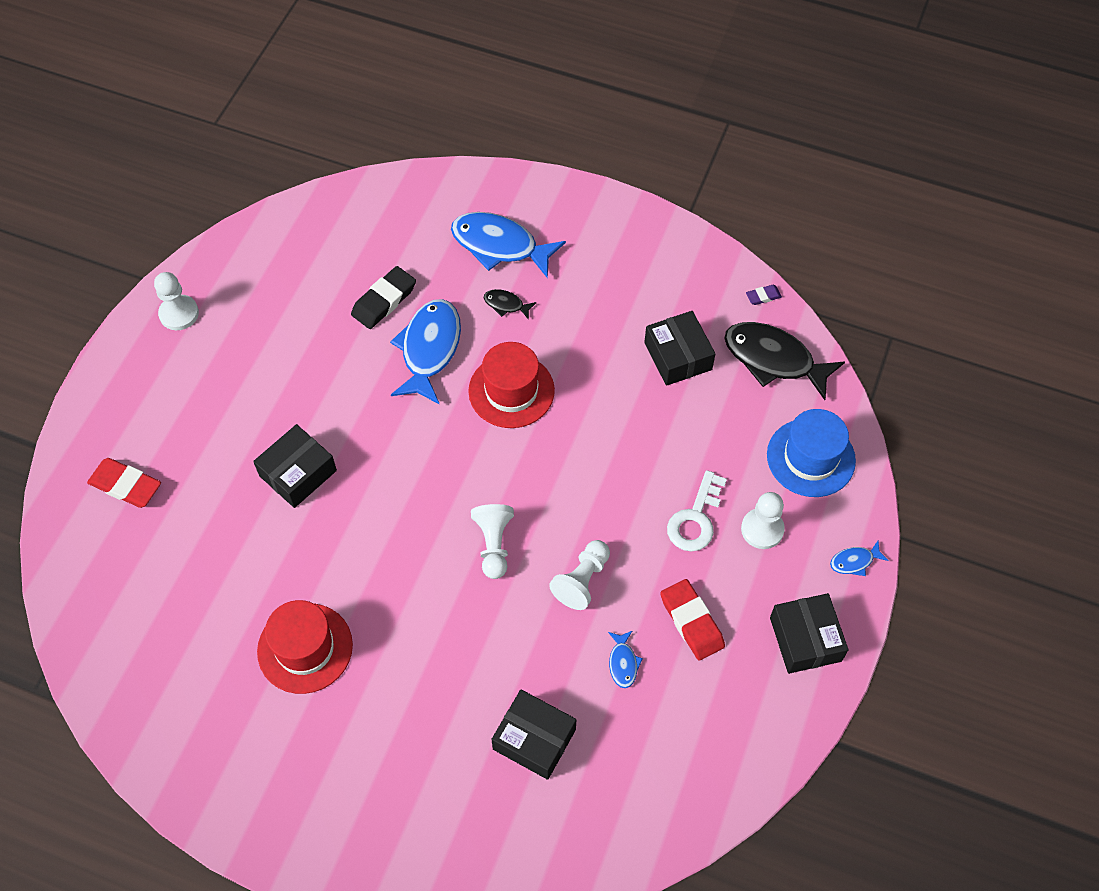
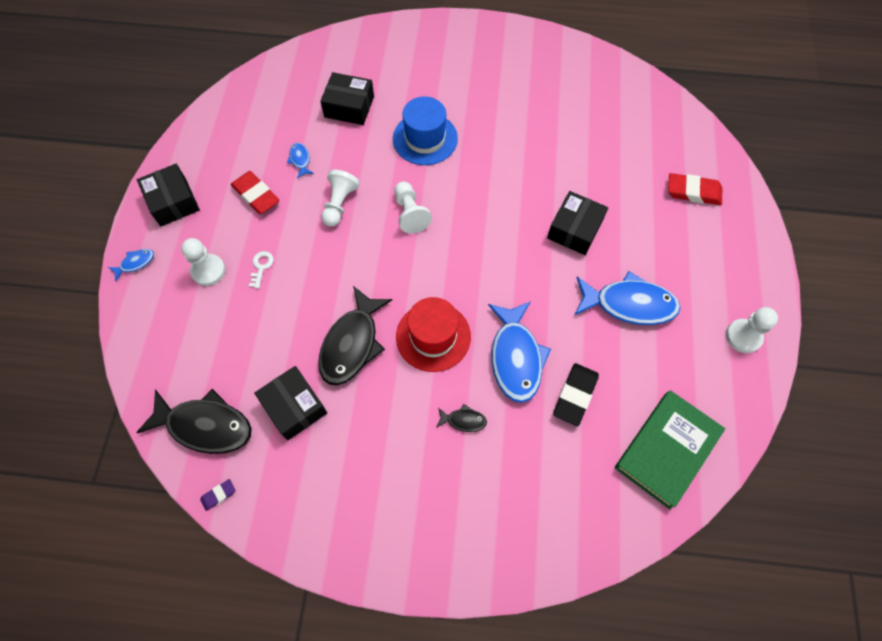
camera: 165 degrees right, 5 degrees up
red hat [257,600,353,694] -> none
blue fish [451,212,566,279] -> blue fish moved to [575,271,681,325]
white key [667,470,727,551] -> white key [249,251,274,288], size x0.57
blue hat [767,409,856,497] -> blue hat moved to [393,96,458,165]
none -> black fish [318,286,392,385]
none -> green book [615,390,725,509]

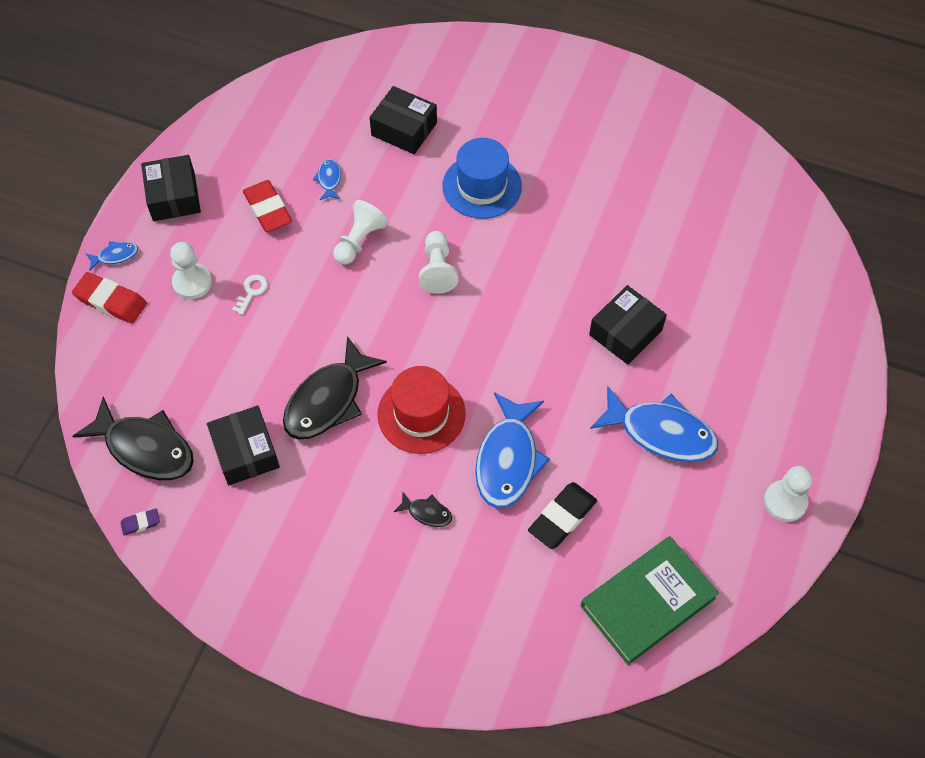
camera: 15 degrees right, 5 degrees down
red eraser [668,173,722,205] -> red eraser moved to [72,272,147,324]

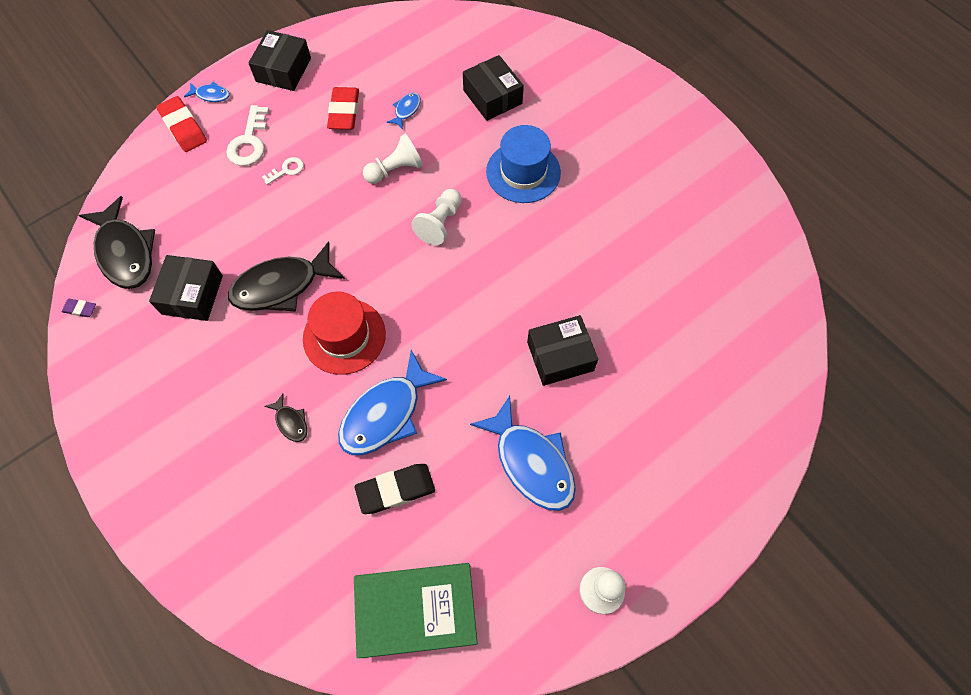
camera: 30 degrees right, 5 degrees up
white pawn [170,242,212,299] -> white key [226,105,269,166]

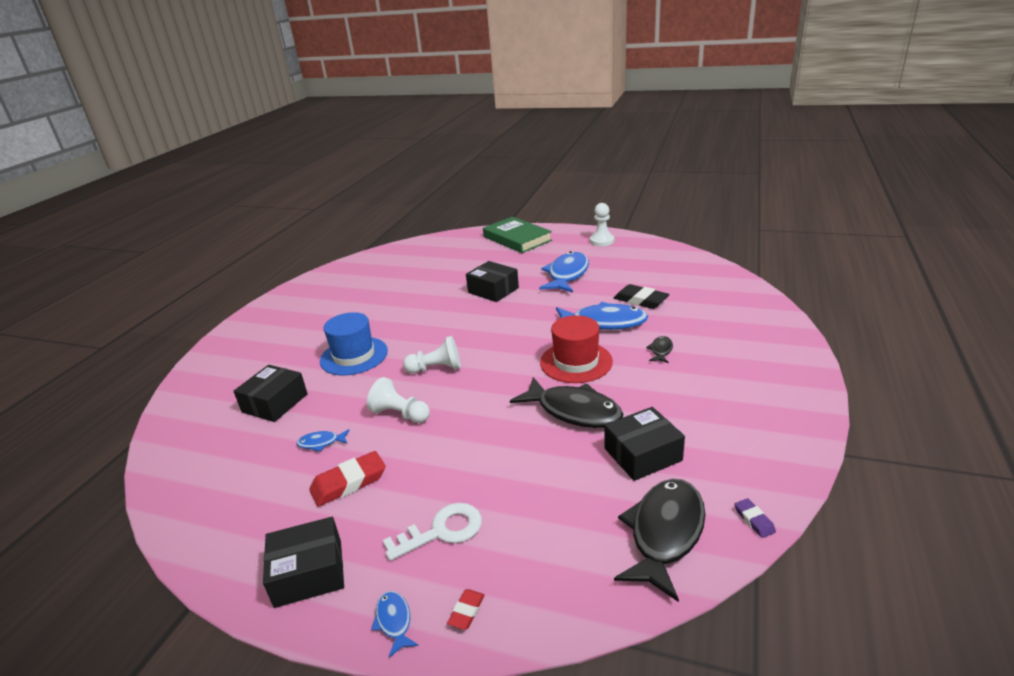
camera: 120 degrees left, 35 degrees down
red eraser [156,96,207,152] -> red eraser [447,589,485,630], size x0.51
white key [262,157,304,185] -> none
green book [354,563,478,658] -> green book moved to [483,217,552,253]

